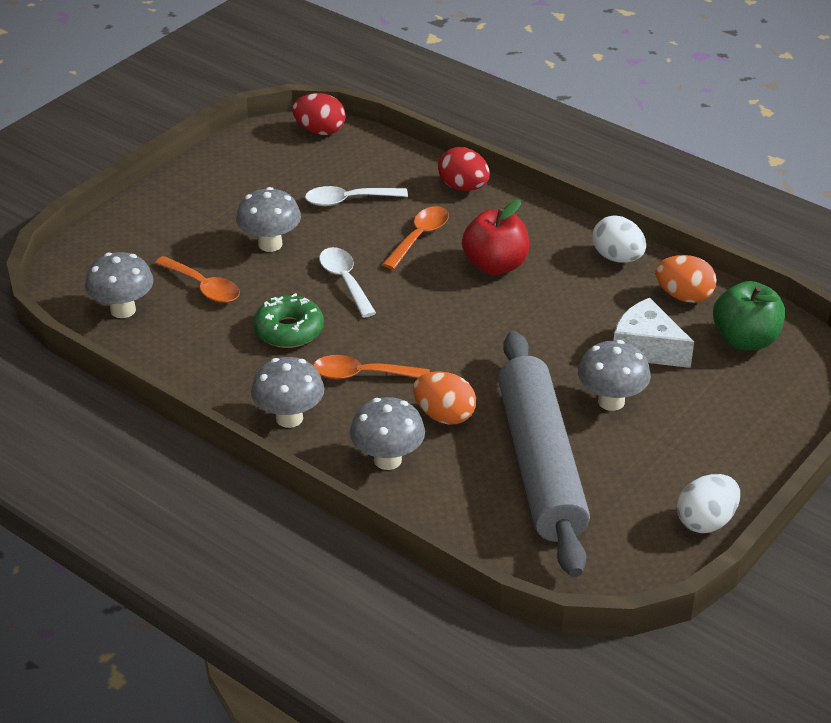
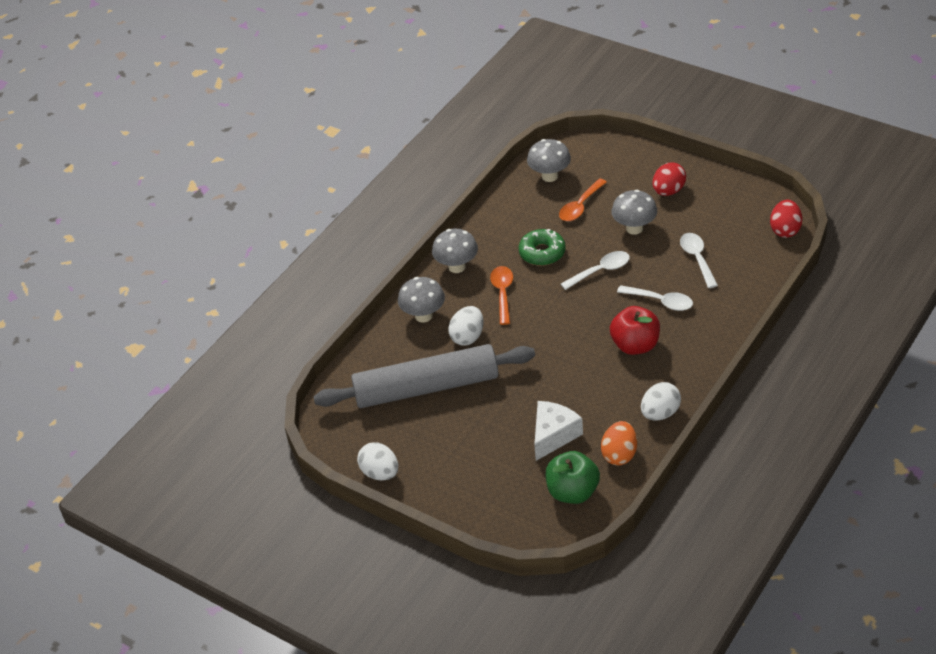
camera: 90 degrees right, 5 degrees up
orange spoon [382,206,449,270] -> white spoon [617,285,693,311]
orange egg [413,371,476,425] -> white egg [448,306,484,346]
red egg [438,147,490,191] -> red egg moved to [653,162,686,196]
grey mushroom [578,340,651,411] -> none

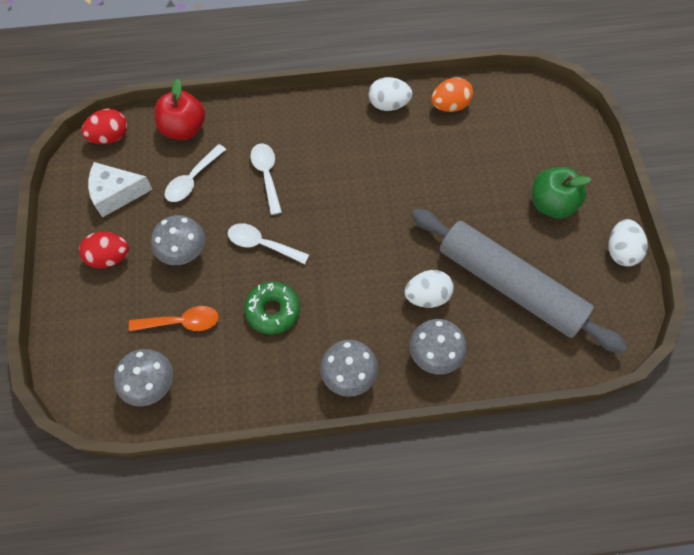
camera: 135 degrees left, 20 degrees up
orange spoon [490,266,513,325] -> none
white cheese [534,401,583,461] -> white cheese moved to [88,162,153,218]
green apple [546,451,600,504] -> green apple moved to [532,167,592,219]
red apple [610,306,660,355] -> red apple moved to [154,79,205,140]

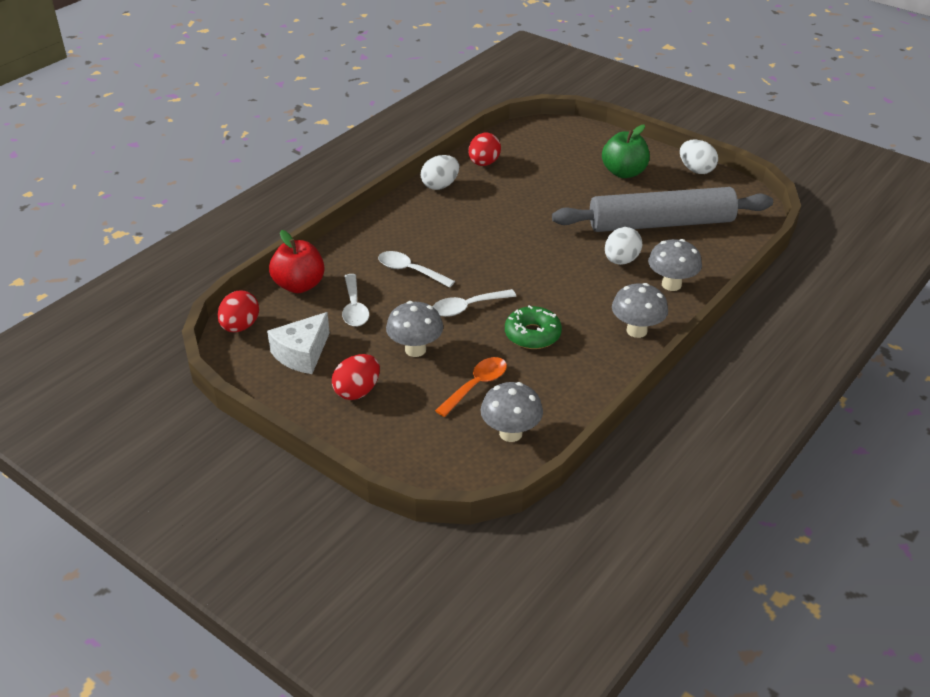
camera: 45 degrees left, 25 degrees down
orange egg [431,77,473,112] -> red egg [469,133,501,166]

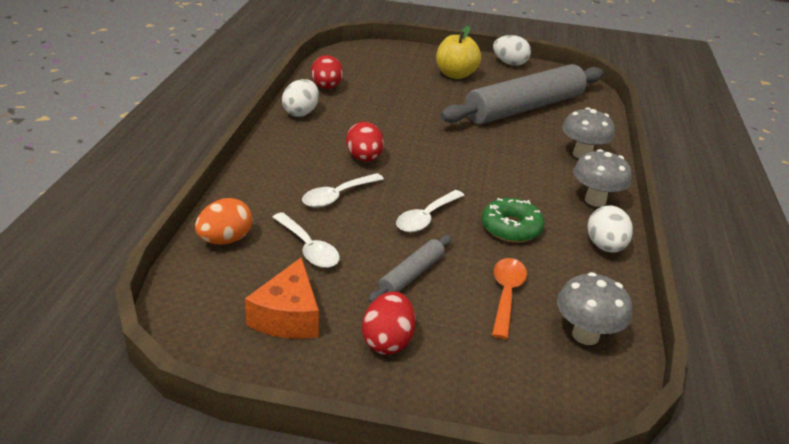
camera: 30 degrees left, 5 degrees down
red egg [218,291,259,332] -> red egg moved to [346,122,384,162]
white cheese [267,312,330,374] -> orange cheese [245,257,319,339]
red apple [269,230,325,293] -> orange egg [195,198,252,245]
white spoon [378,251,455,288] -> white spoon turned 45 degrees counterclockwise [302,173,384,208]
grey mushroom [386,301,443,357] -> grey rolling pin [368,235,452,303]
green apple [602,125,650,178] -> yellow apple [436,26,481,79]
white egg [605,227,643,265] -> white egg moved to [587,206,633,252]

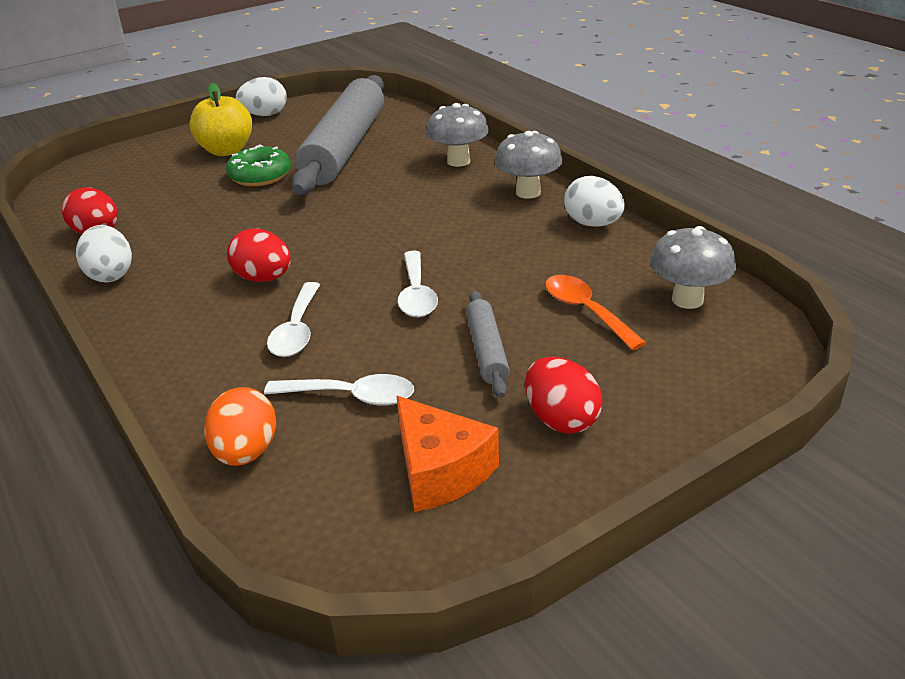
camera: 40 degrees left, 0 degrees up
green donut [481,198,544,243] -> green donut moved to [226,144,291,186]

